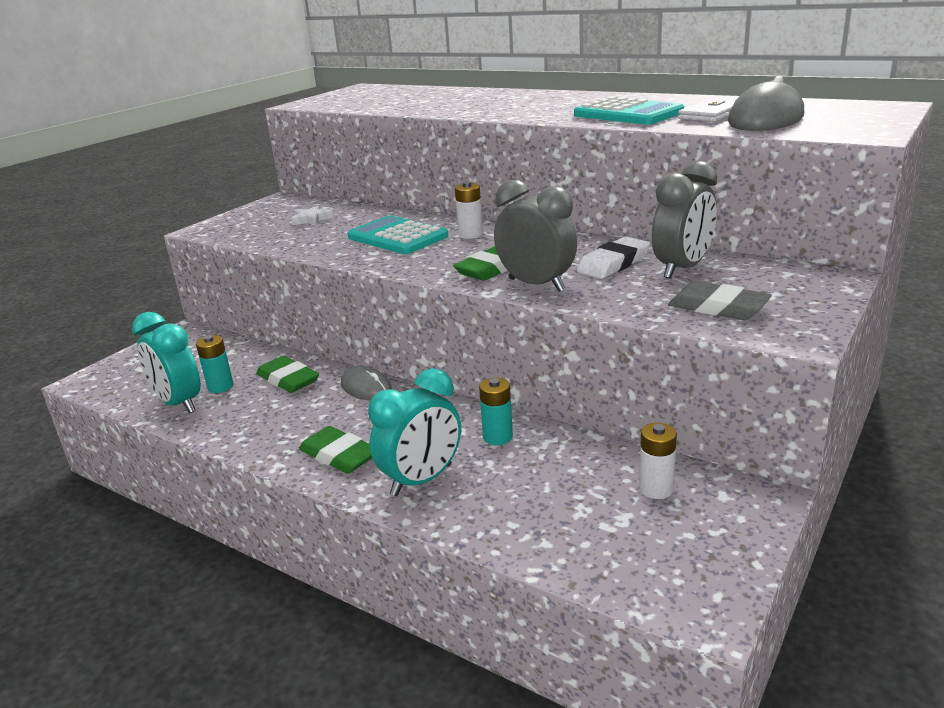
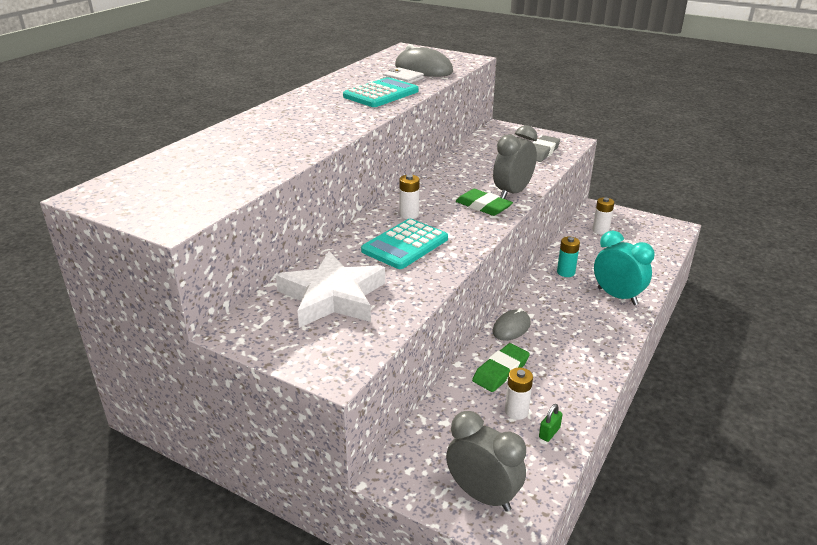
camera: 95 degrees left, 5 degrees up
turquoise clock [132,312,201,413] -> green padlock [539,404,563,442]
turquoise battery [196,335,233,393] -> white battery [505,368,533,420]
white star [291,205,334,225] -> white star [276,251,385,328], size x2.47
green eraser [299,426,372,474] -> none
white eraser [577,236,650,279] -> none
grey clock [652,161,717,279] -> grey clock moved to [446,411,526,512]

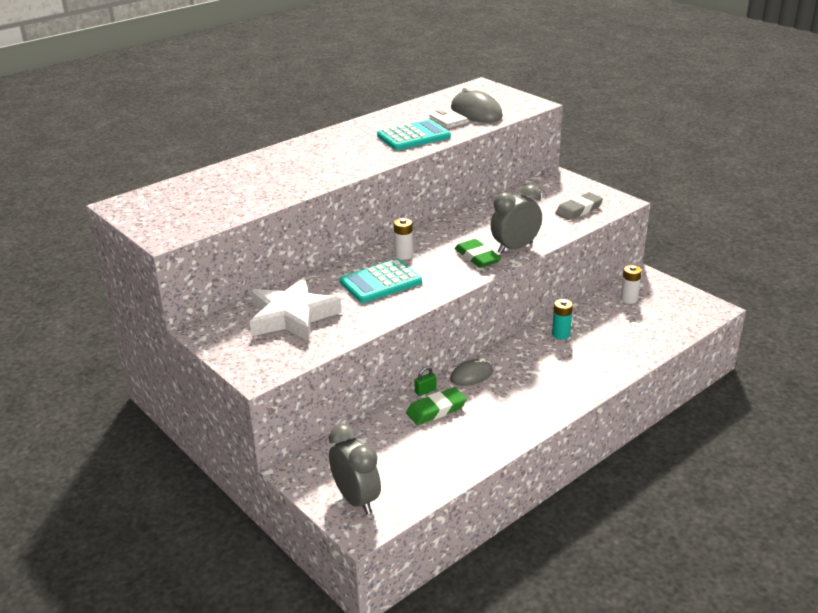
camera: 20 degrees right, 0 degrees up
white battery [505,368,533,420] -> none
green padlock [539,404,563,442] -> green padlock moved to [414,367,436,396]
turquoise clock [594,230,655,305] -> none

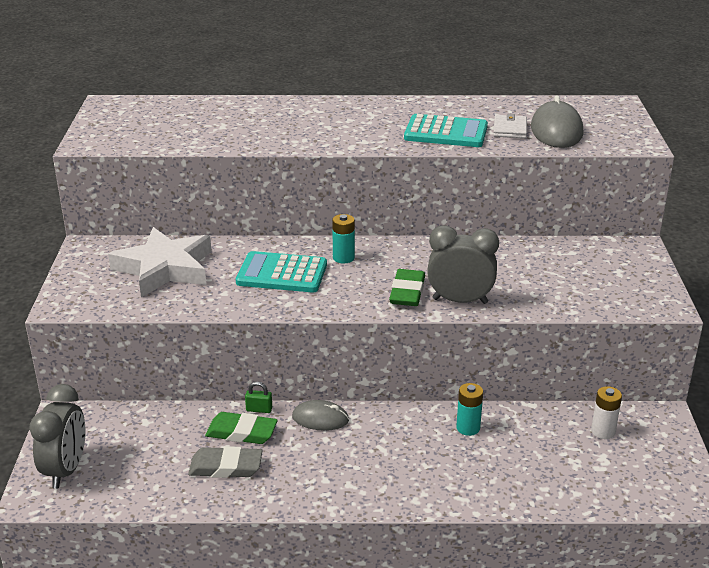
camera: 40 degrees right, 0 degrees up
white battery [394,218,413,260] -> turquoise battery [332,214,355,263]
grey eraser [555,192,603,220] -> grey eraser moved to [188,446,263,478]

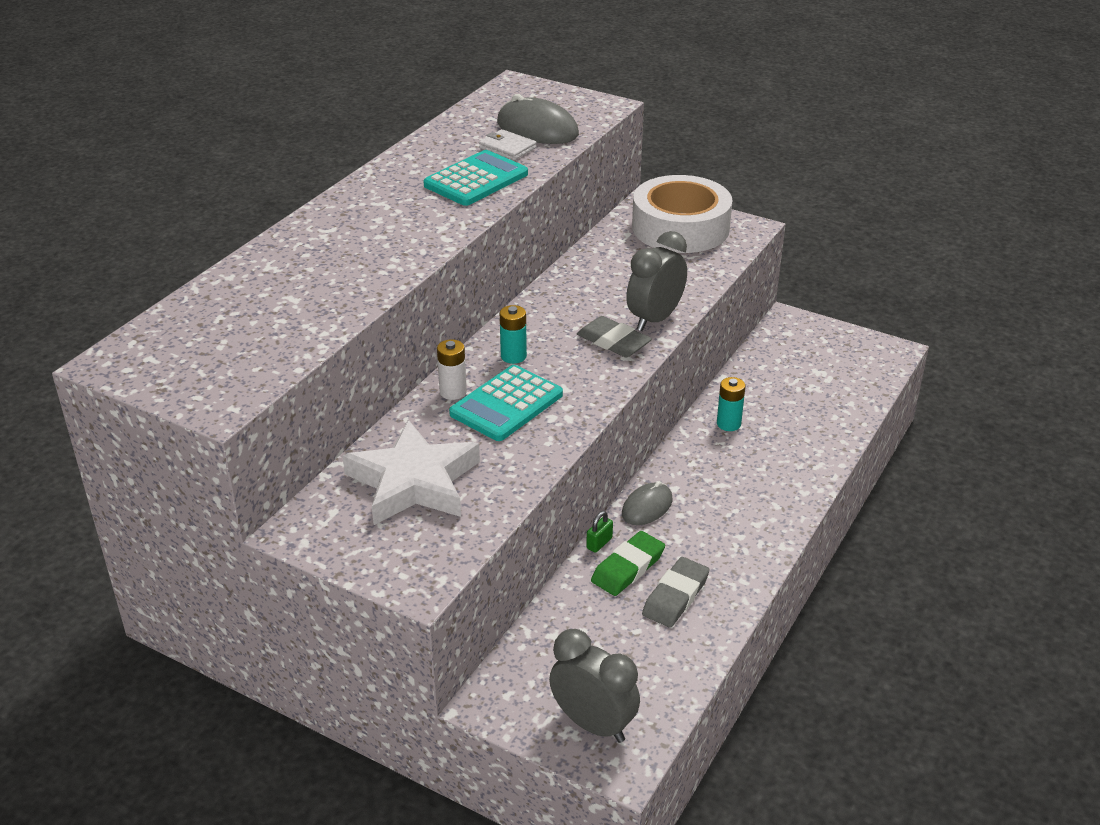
camera: 60 degrees left, 5 degrees up
green eraser [389,269,425,306] -> grey eraser [577,316,652,358]
white battery [591,386,622,439] -> white battery moved to [437,339,467,400]
none -> white tape [632,175,732,253]

